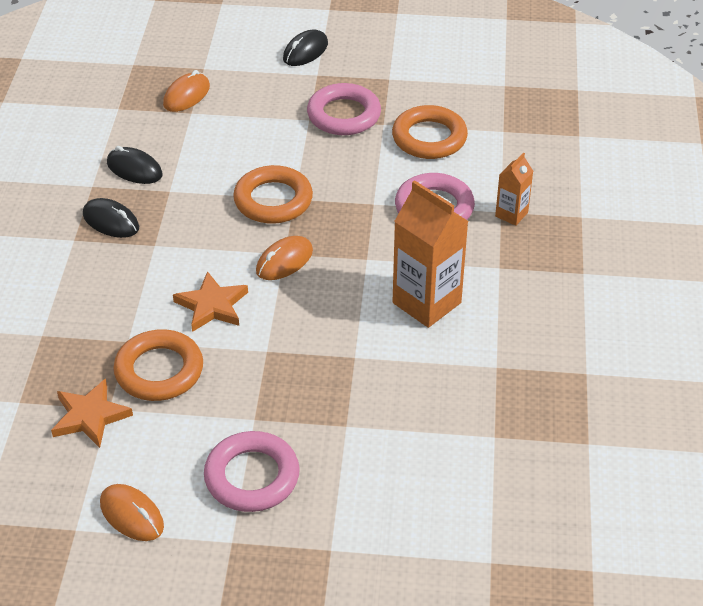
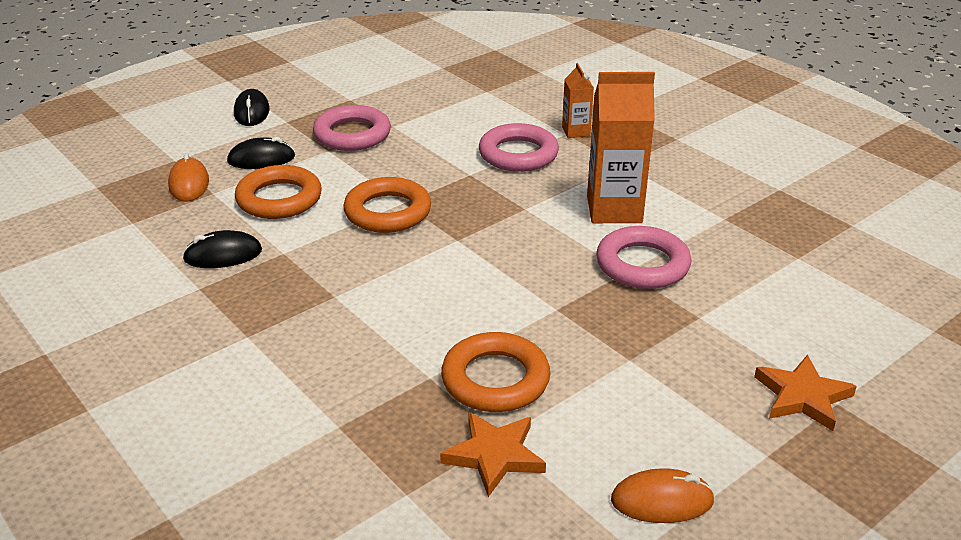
camera: 45 degrees left, 10 degrees down
black mouse [83,198,139,238] -> black mouse moved to [227,137,295,169]
orange star [173,271,248,332] -> orange star moved to [754,355,857,431]
pink ring [204,431,300,512] -> pink ring moved to [596,226,691,289]
orange mouse [256,236,313,280] -> none
orange ring [392,105,468,159] -> orange ring moved to [235,165,322,219]

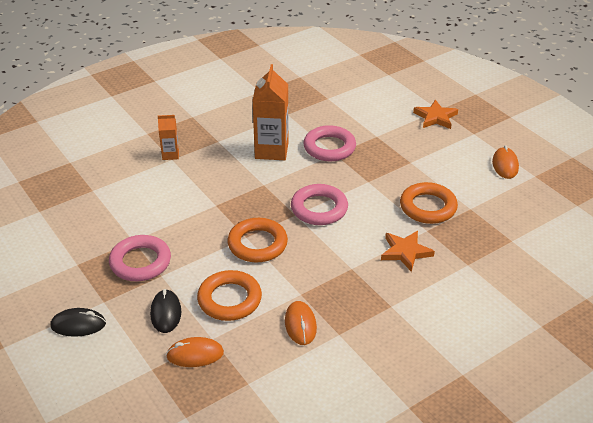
camera: 85 degrees left, 5 degrees up
black mouse [182,230,262,268] -> orange mouse [285,301,317,345]
orange star [440,412,546,497] -> orange star moved to [381,231,435,272]
pink ring [479,123,559,172] -> pink ring moved to [291,184,348,225]

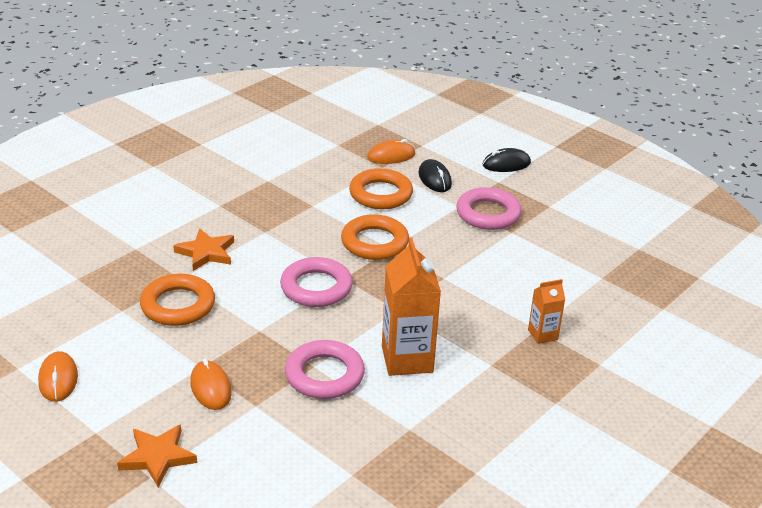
camera: 165 degrees right, 5 degrees down
orange mouse [285,301,317,345] -> orange mouse moved to [190,358,232,410]

